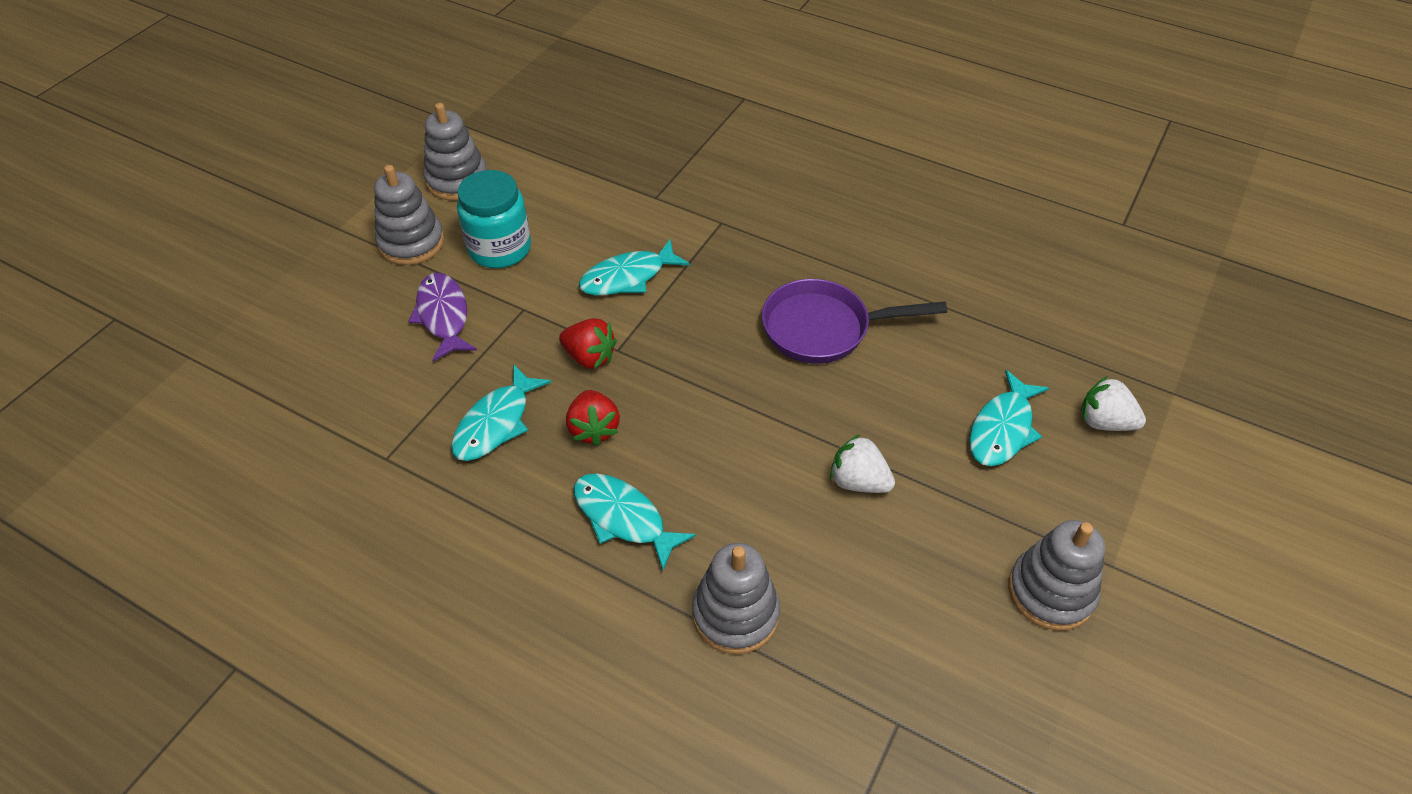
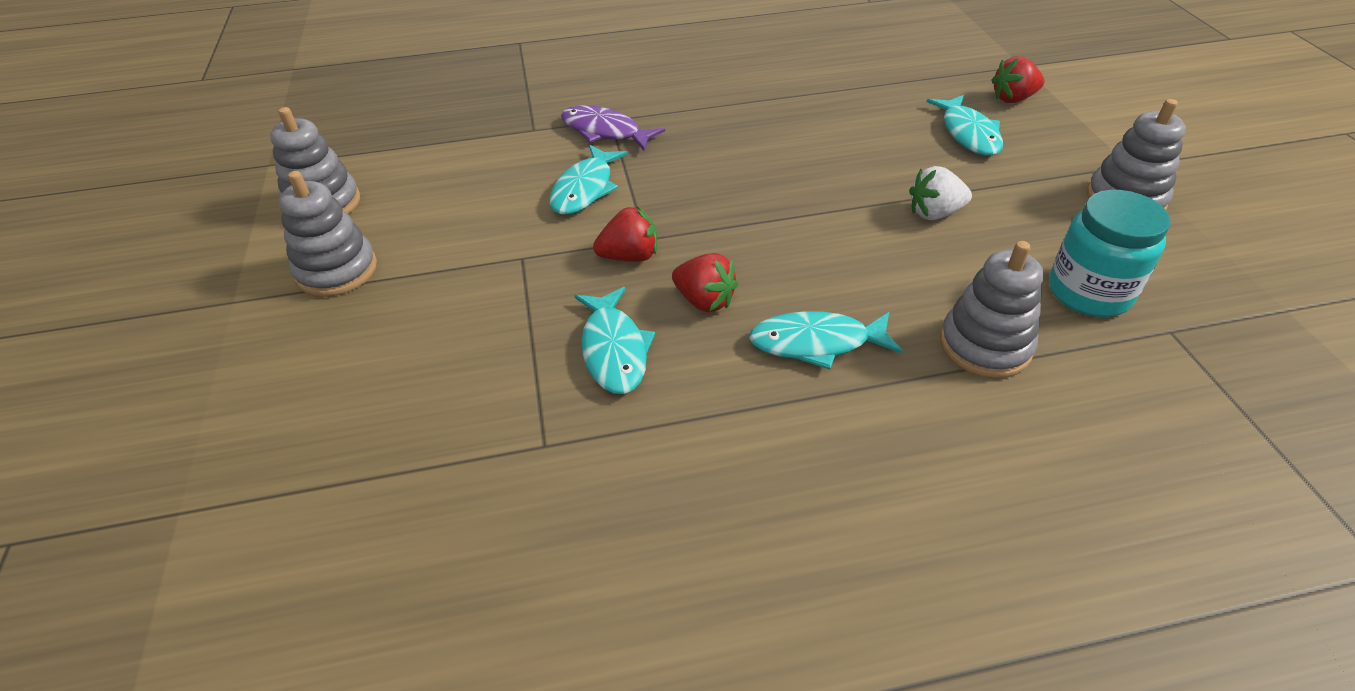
camera: 40 degrees left, 5 degrees down
purple fish [408,273,477,361] -> purple fish moved to [561,106,665,151]
turquoise jar [457,170,531,268] -> turquoise jar moved to [1049,190,1170,317]
purple pan [762,279,947,364] -> none
white strawberry [1081,376,1146,431] -> red strawberry [991,56,1045,103]

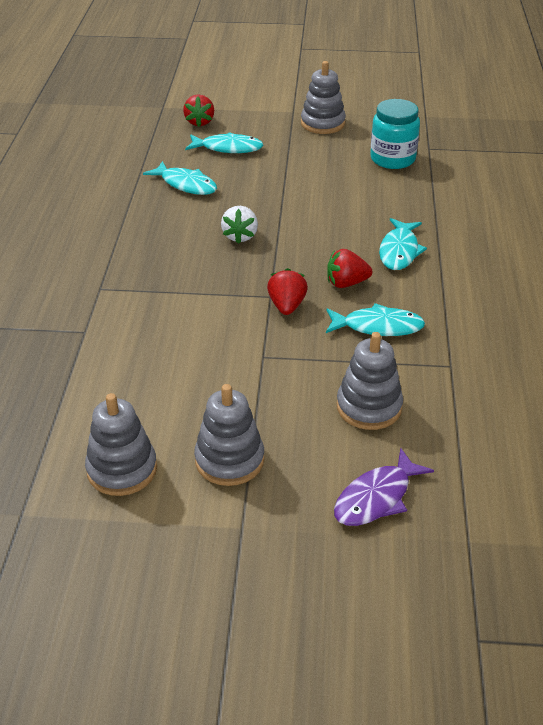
camera: 75 degrees left, 5 degrees down
turquoise fish [549,144,628,215] -> turquoise fish moved to [143,161,217,195]
purple fish [561,106,665,151] -> purple fish moved to [334,448,434,526]
red strawberry [672,253,738,313] -> red strawberry turned 150 degrees counterclockwise [327,249,372,288]
white strawberry [909,166,972,220] -> white strawberry moved to [221,206,258,244]
grey stacking toy [940,241,1043,378] -> grey stacking toy moved to [337,332,403,430]

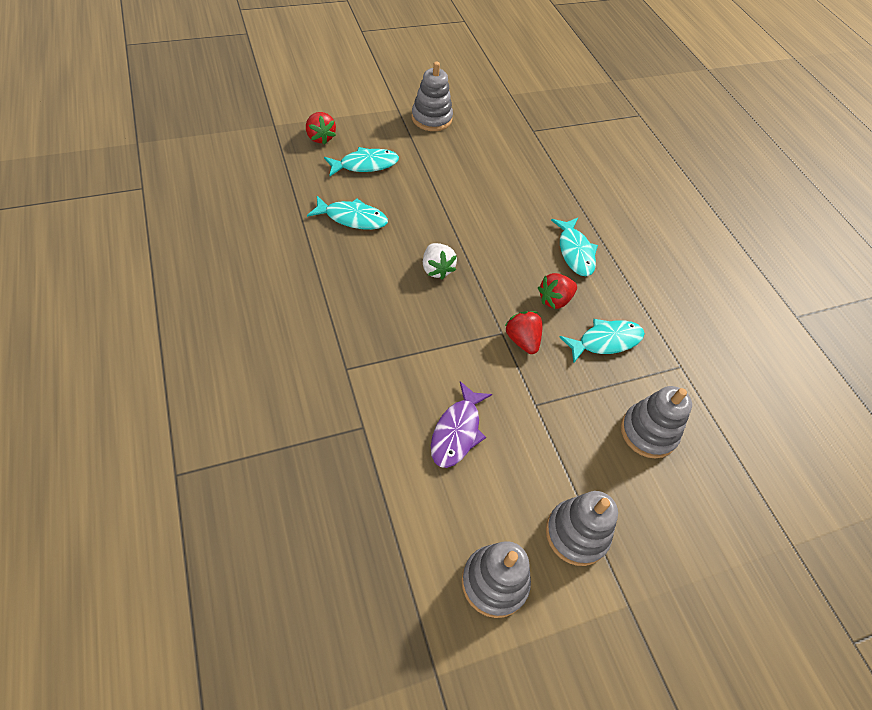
camera: 30 degrees left, 15 degrees up
purple fish [334,448,434,526] -> purple fish moved to [431,381,492,468]
turquoise jar [370,99,420,169] -> none

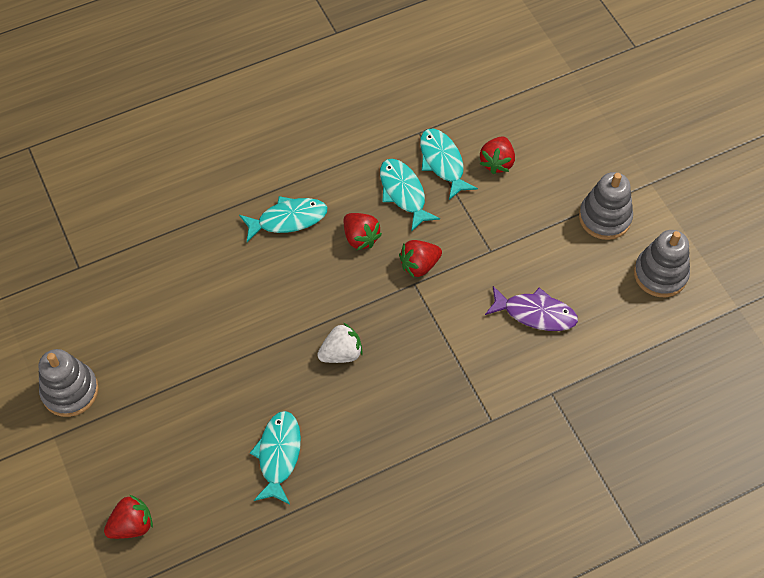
camera: 90 degrees left, 5 degrees up
turquoise fish [324,147,399,177] -> turquoise fish moved to [420,129,478,200]
grey stacking toy [621,386,692,458] -> red strawberry [480,136,515,174]

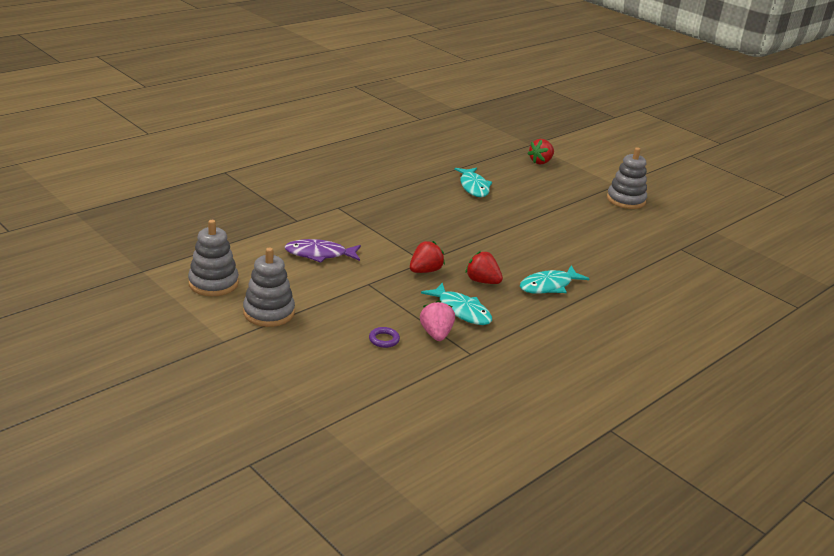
camera: 160 degrees right, 30 degrees down
white strawberry [317,323,363,363] -> none
turquoise fish [420,129,478,200] -> pink strawberry [420,300,455,341]
red strawberry [480,136,515,174] -> purple ring [369,327,400,348]

